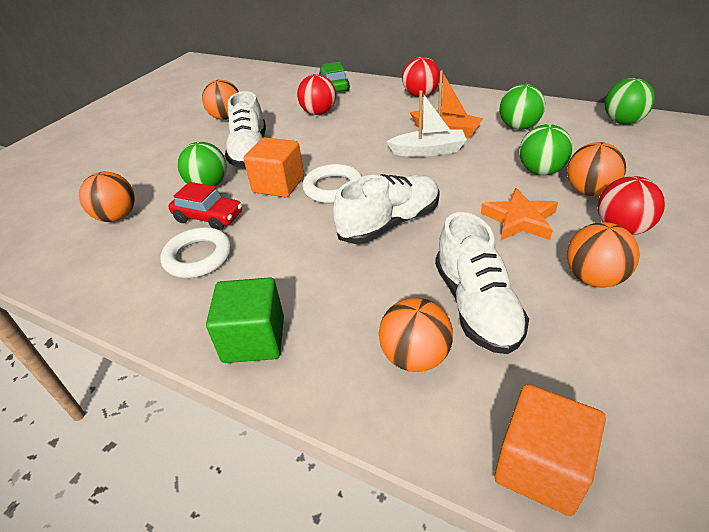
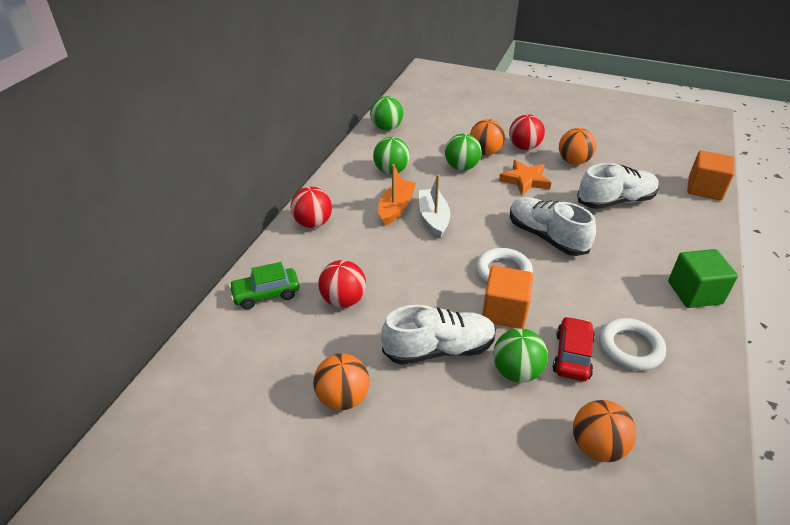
camera: 100 degrees left, 0 degrees up
orange ball [379,298,453,372] -> none

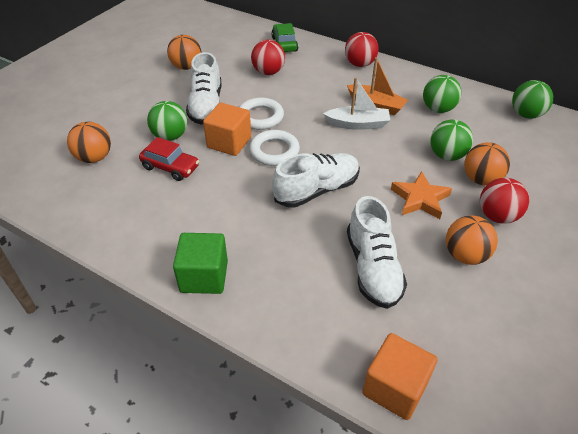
camera: 100 degrees right, 5 degrees up
white ring [599,318,666,371] -> white ring moved to [239,97,284,130]

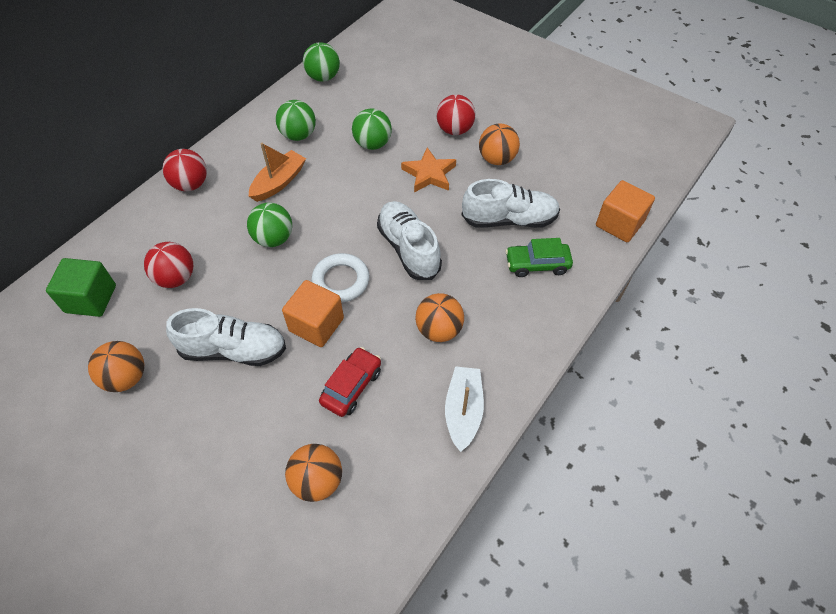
camera: 85 degrees left, 10 degrees up
green ball [147,101,187,141] -> green ball moved to [247,203,292,247]
green cube [173,233,228,294] -> green cube moved to [46,258,116,317]
white ring [239,97,284,130] -> none
green car [272,23,298,52] -> green car moved to [505,238,573,277]
white boat [323,77,390,130] -> white boat moved to [445,366,484,452]
orange ball [464,142,510,186] -> orange ball moved to [415,293,464,342]

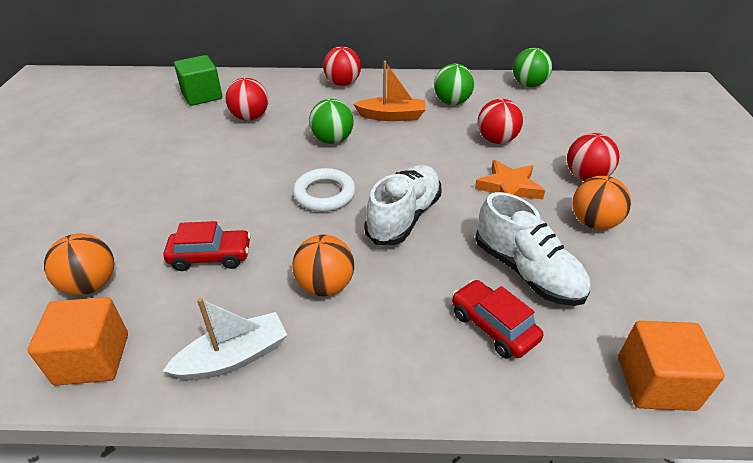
camera: 55 degrees right, 15 degrees down
orange ball [88,341,144,392] -> none
white shoe [166,308,286,366] -> none
orange cube [282,280,344,347] -> orange cube moved to [28,297,128,385]
green ball [352,108,392,150] -> red ball [478,99,523,144]
green car [505,238,573,277] -> red car [452,280,543,358]

